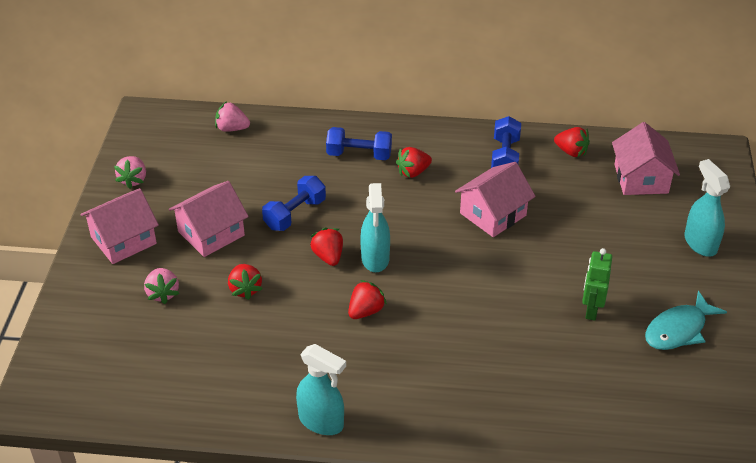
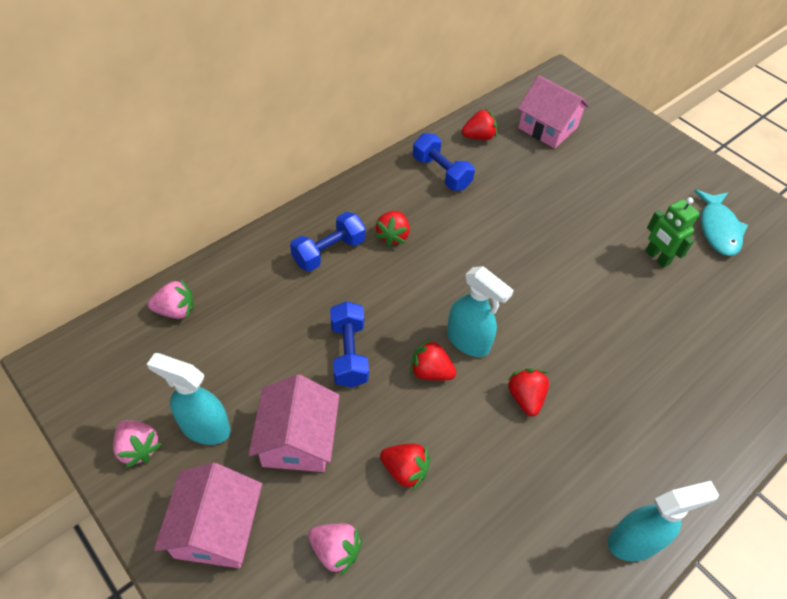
camera: 50 degrees left, 10 degrees up
pink strawberry [215,101,250,132] -> pink strawberry turned 150 degrees counterclockwise [148,279,194,319]
pink house [455,162,536,237] -> none
turquoise spray bottle [684,159,730,257] -> turquoise spray bottle moved to [147,353,231,445]

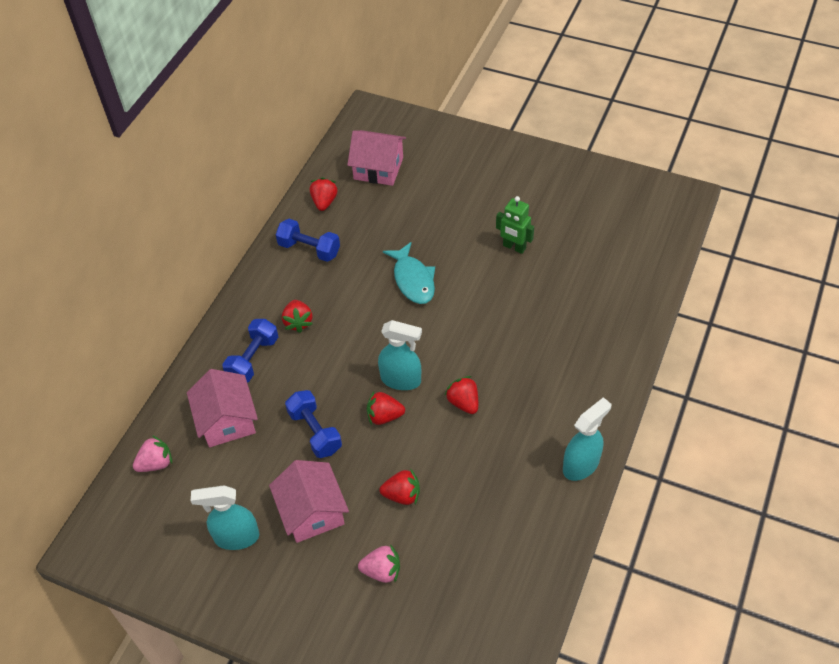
camera: 20 degrees left, 0 degrees up
pink strawberry [113,420,162,468] -> none
pink house [154,463,262,568] -> pink house moved to [187,369,258,447]
red strawberry [462,108,497,140] -> red strawberry turned 45 degrees counterclockwise [310,177,338,211]
turquoise fish [694,189,748,256] -> turquoise fish moved to [383,242,435,304]

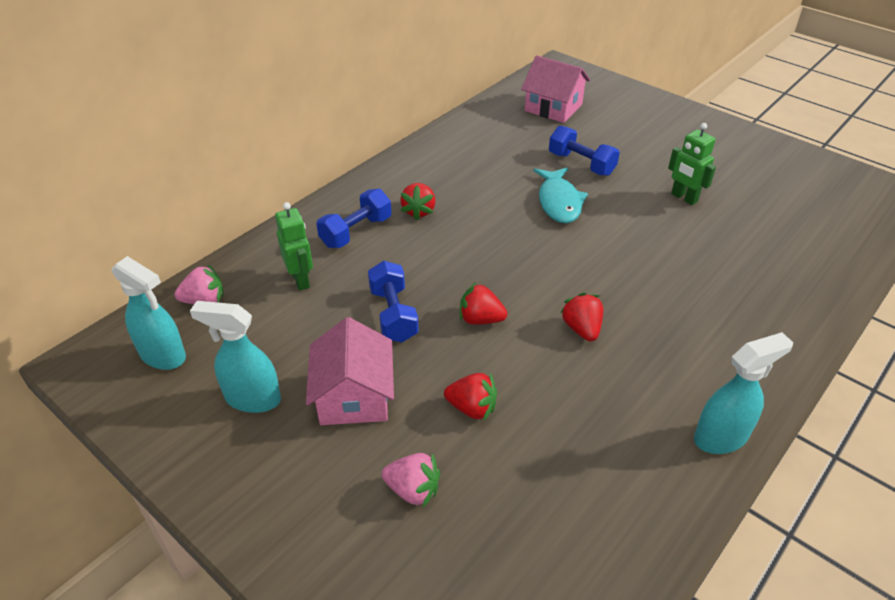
camera: 15 degrees right, 10 degrees down
pink house [187,369,258,447] -> green robot [275,202,313,291]
blue dumbbell [276,219,340,262] -> blue dumbbell moved to [549,126,620,176]
red strawberry [310,177,338,211] -> none
turquoise spray bottle [378,320,422,390] -> turquoise spray bottle moved to [112,256,186,370]

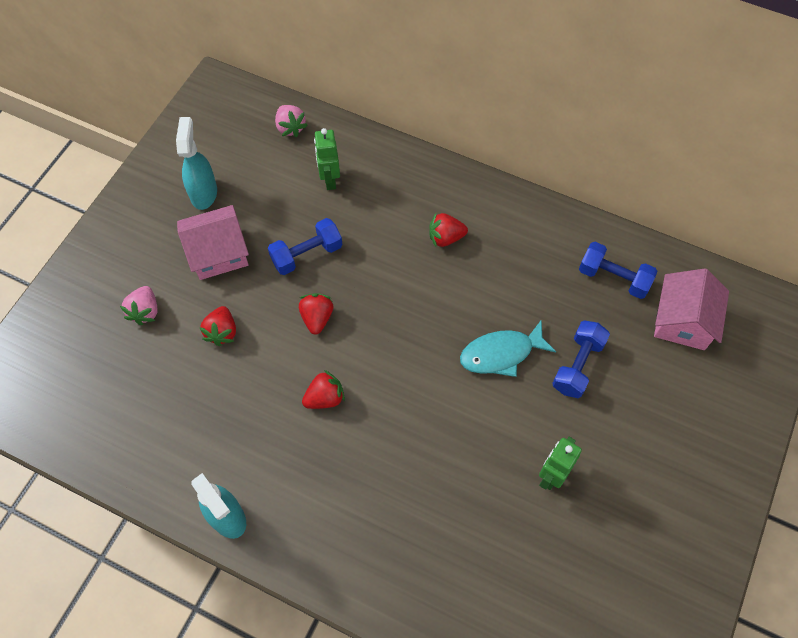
camera: 75 degrees right, 20 degrees up
turquoise spray bottle [112,256,186,370] -> none
green robot [275,202,313,291] -> green robot turned 120 degrees clockwise [314,128,340,190]
blue dumbbell [316,189,392,248] -> blue dumbbell moved to [579,242,658,299]

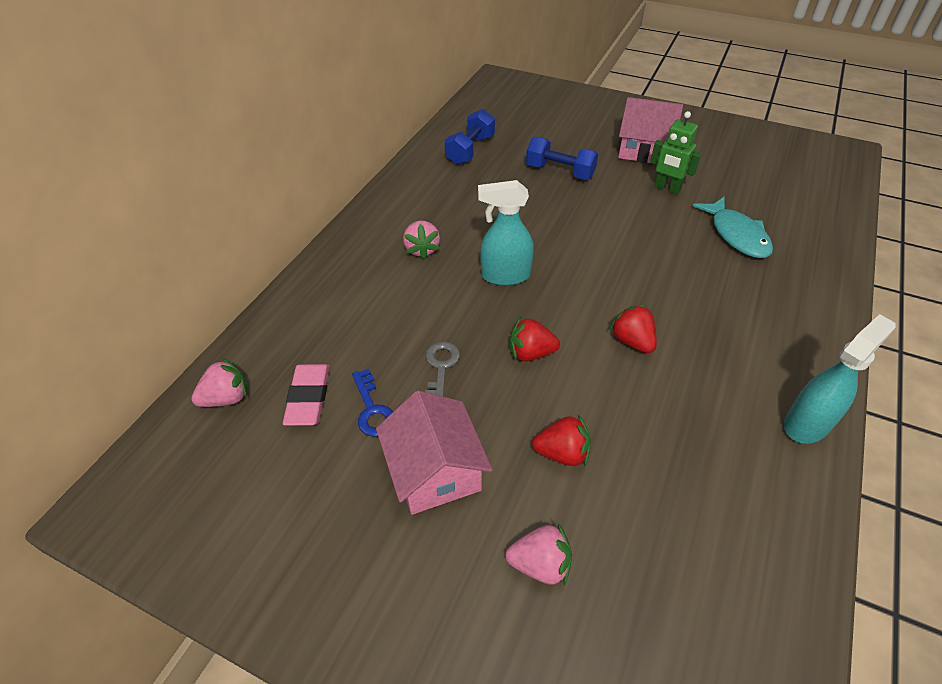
camera: 90 degrees left, 15 degrees down
turquoise spray bottle [176,117,217,210] -> turquoise spray bottle moved to [478,180,534,286]
blue dumbbell [268,218,343,275] -> grey key [425,341,460,396]
green robot [314,128,340,190] -> none
red strawberry [430,213,468,247] -> pink strawberry [403,221,440,260]
turquoise fish [460,320,556,377] -> turquoise fish moved to [693,197,773,258]
pink house [654,268,729,350] -> pink house moved to [618,97,683,163]
none -> pink eraser [283,364,330,426]
none -> blue key [352,369,393,437]

